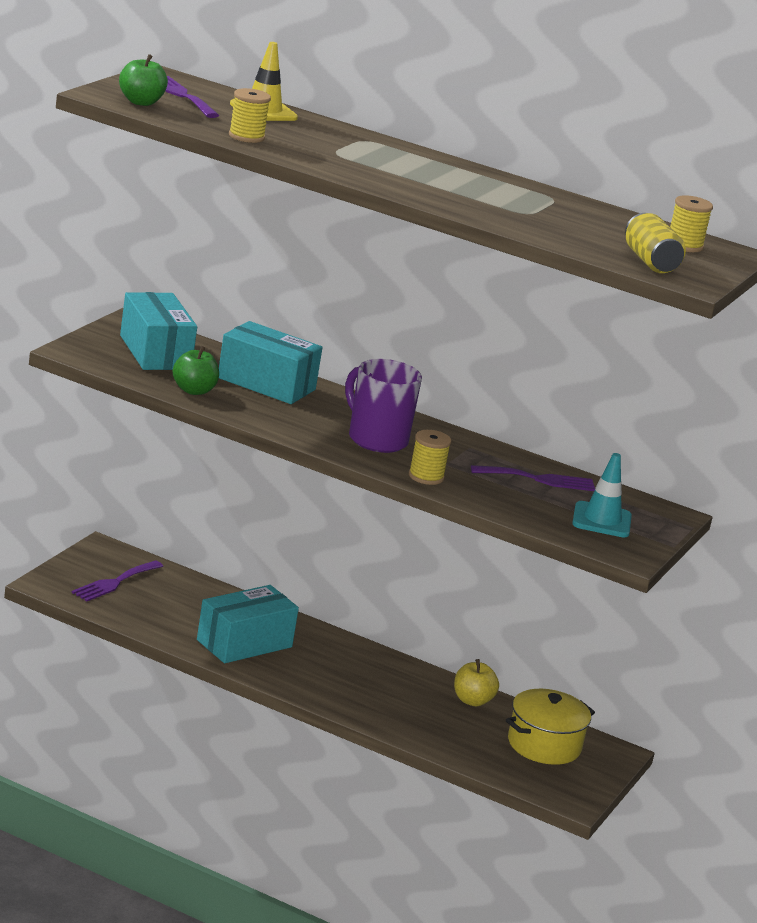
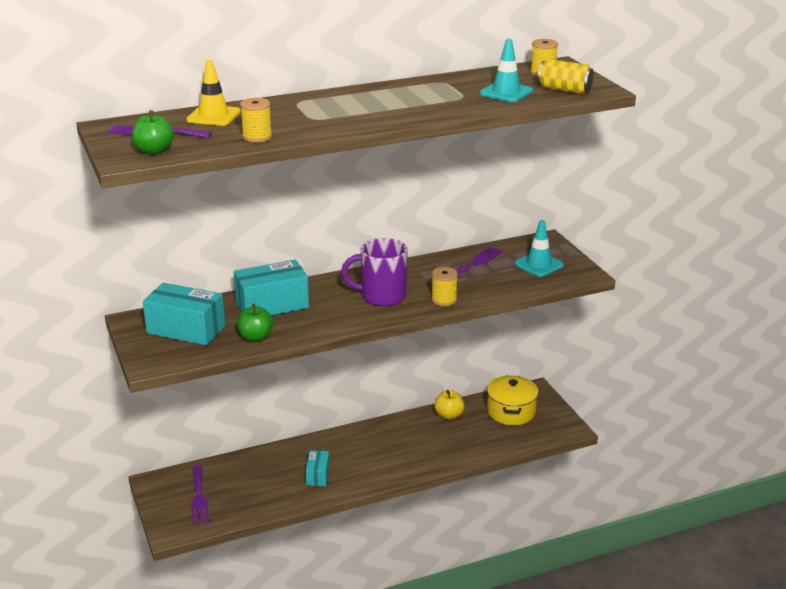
camera: 45 degrees left, 5 degrees up
turquoise box [197,585,299,663] -> turquoise box [306,450,330,486], size x0.55
none -> turquoise traffic cone [480,39,533,102]

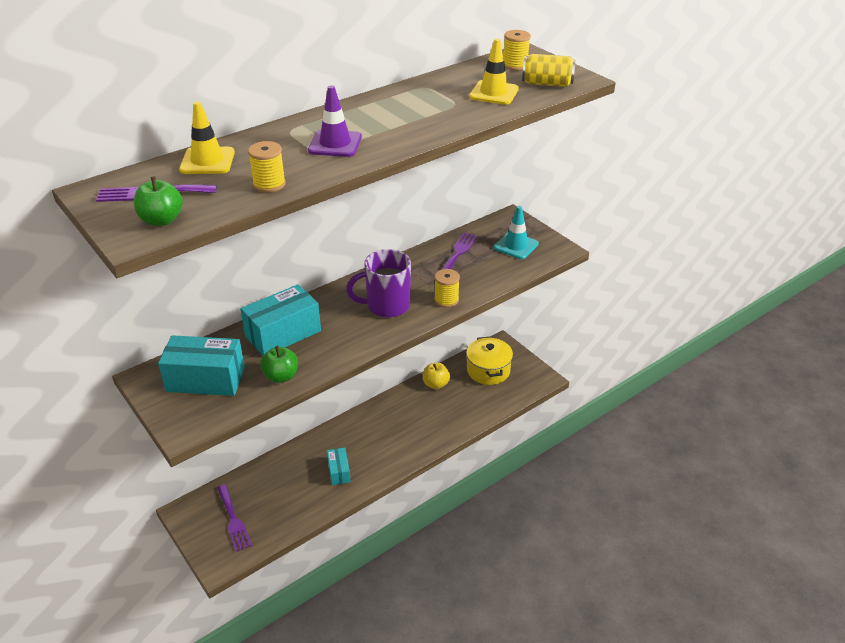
camera: 15 degrees left, 10 degrees up
turquoise traffic cone [480,39,533,102] -> yellow traffic cone [469,38,519,105]
none -> purple traffic cone [308,85,362,157]

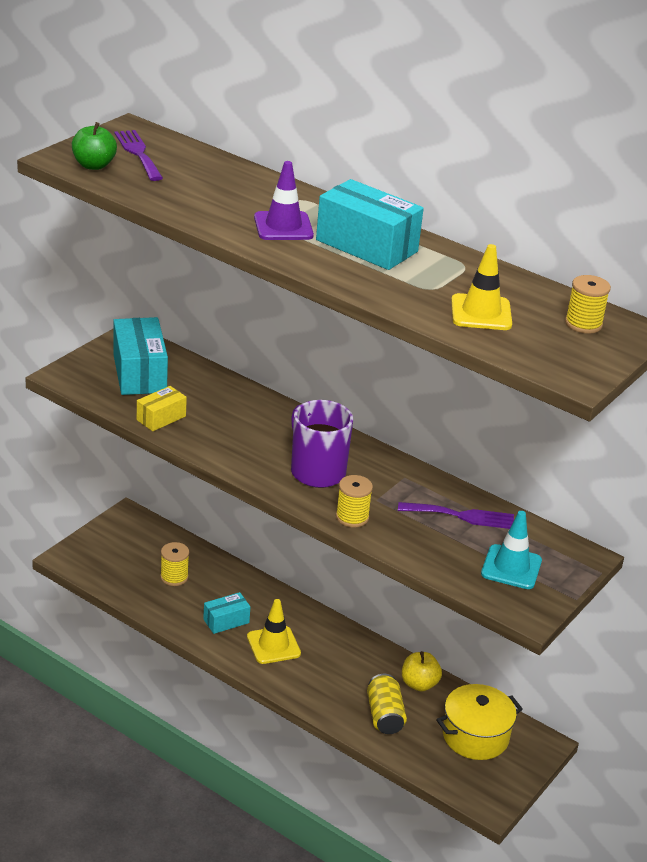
camera: 70 degrees right, 5 degrees down
yellow traffic cone [179,101,235,174] -> yellow traffic cone moved to [247,599,301,664]
purple fork [217,484,252,552] -> none
turquoise box [240,284,321,356] -> turquoise box moved to [316,179,424,270]
yellow spool [248,141,286,193] -> yellow spool moved to [160,542,189,586]
green apple [260,346,298,383] -> yellow box [137,386,187,431]
yellow can [522,54,576,87] -> yellow can moved to [367,674,407,734]

